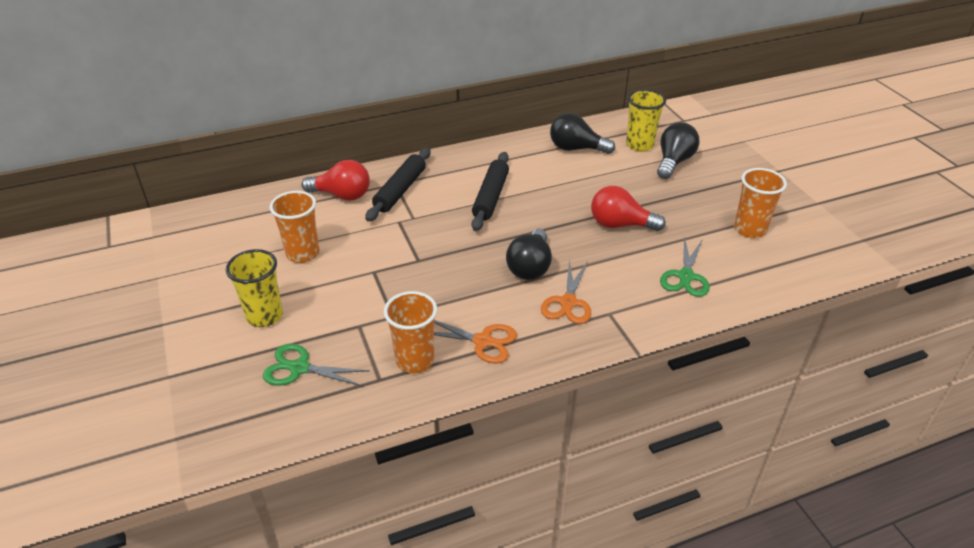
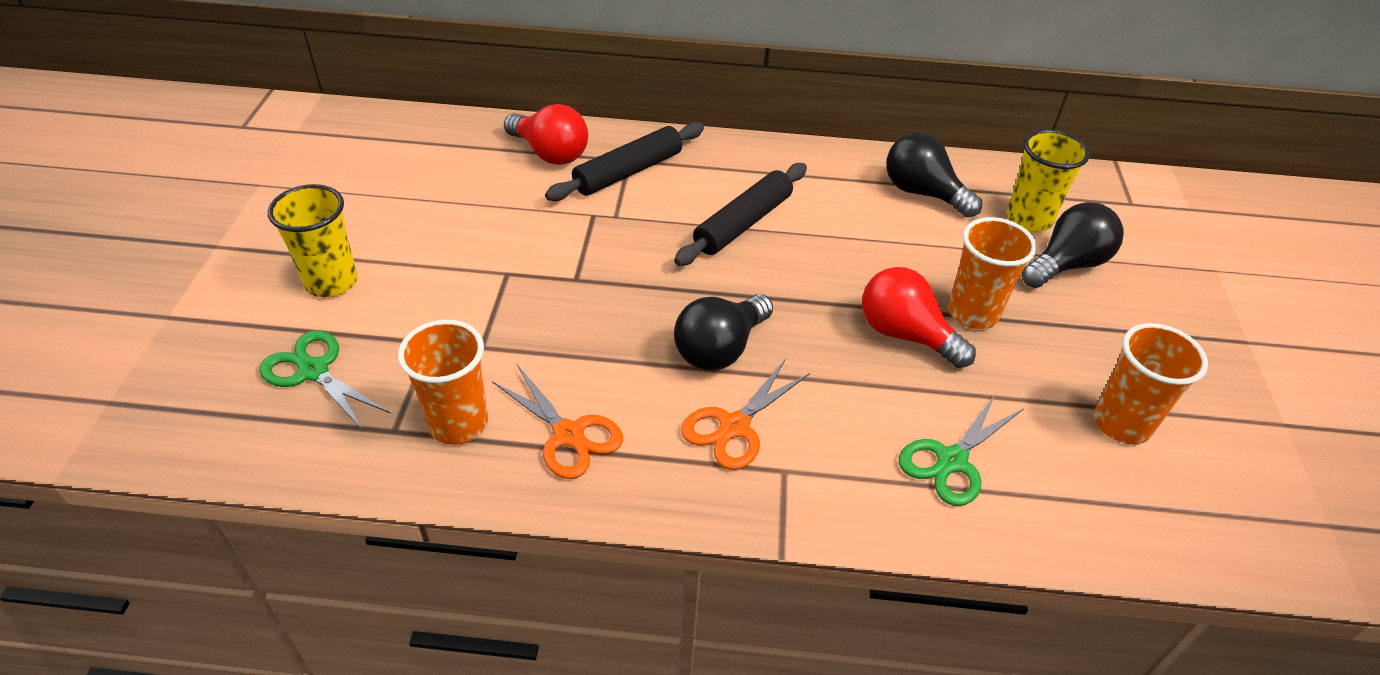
camera: 25 degrees right, 5 degrees up
orange cup [270,191,319,263] -> orange cup moved to [948,217,1037,329]

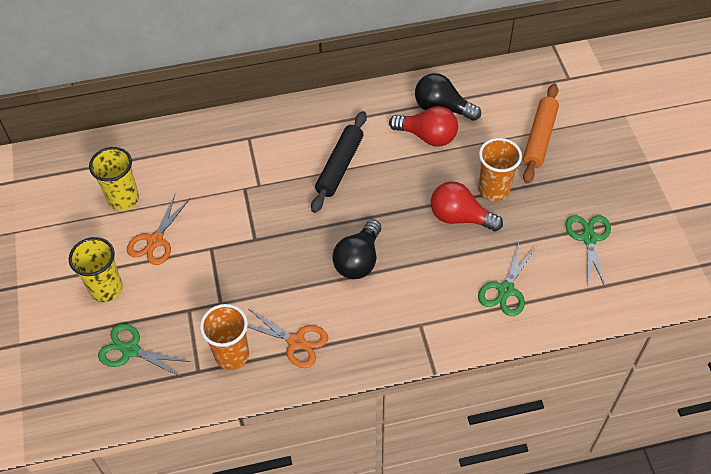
camera: 15 degrees left, 10 degrees up
red light bulb [504,104,588,165] -> red light bulb moved to [389,106,458,147]
black rolling pin [545,122,704,201] -> none
orange scissors [681,360,810,470] -> orange scissors moved to [127,195,190,265]
yellow cup [1006,129,1090,232] -> yellow cup moved to [89,147,139,210]
black light bulb [1022,202,1124,288] -> orange rolling pin [523,84,559,184]
orange cup [1094,323,1208,444] -> green scissors [566,215,611,288]

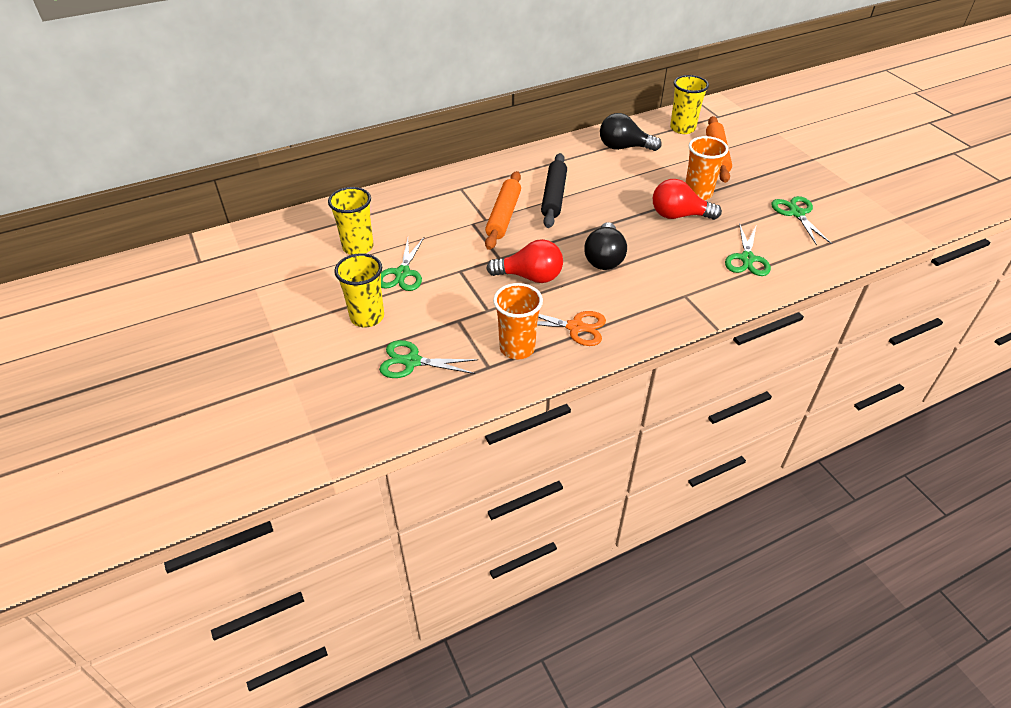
camera: 15 degrees left, 10 degrees down
orange scissors [127,195,190,265] -> green scissors [381,237,424,291]
red light bulb [389,106,458,147] -> red light bulb moved to [486,239,563,283]
none -> orange rolling pin [485,171,521,250]
none -> yellow cup [670,75,709,134]

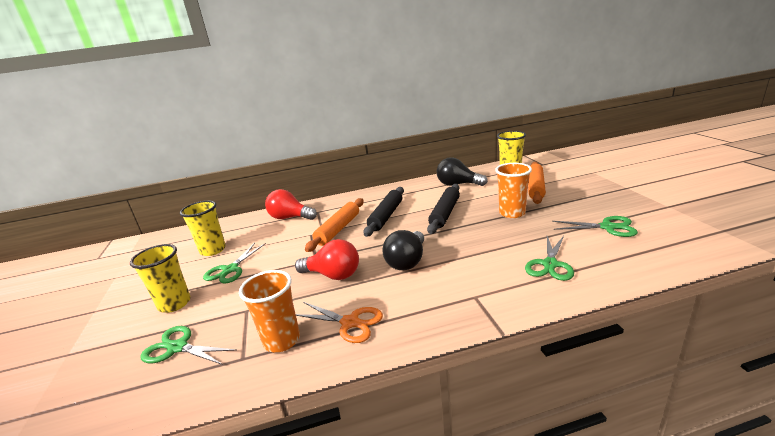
camera: 15 degrees right, 20 degrees down
red light bulb [653,179,722,220] -> red light bulb moved to [265,189,317,220]
green scissors [771,196,832,246] -> green scissors turned 105 degrees clockwise [552,216,638,237]
none -> black rolling pin [427,184,460,234]

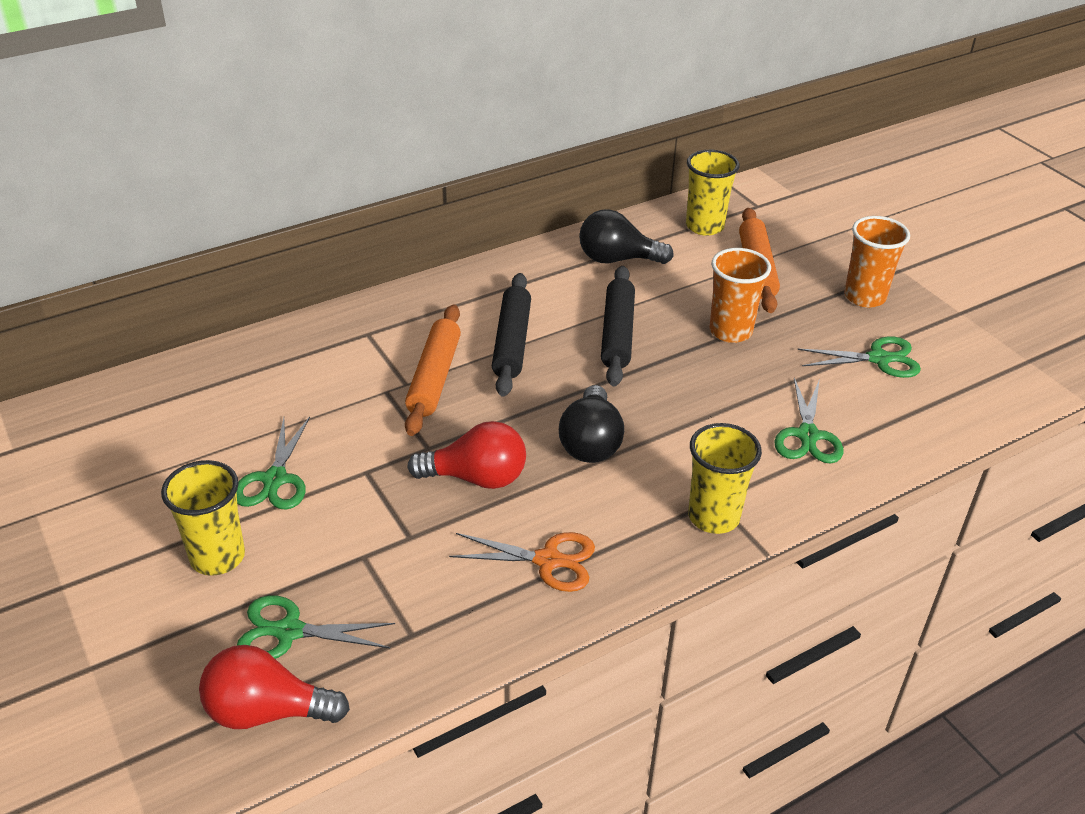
camera: 20 degrees left, 15 degrees up
yellow cup [180,201,226,256] -> yellow cup moved to [688,423,762,534]
orange cup [239,270,300,352] -> orange cup moved to [844,216,910,308]
red light bulb [265,189,317,220] -> red light bulb moved to [199,645,350,729]

